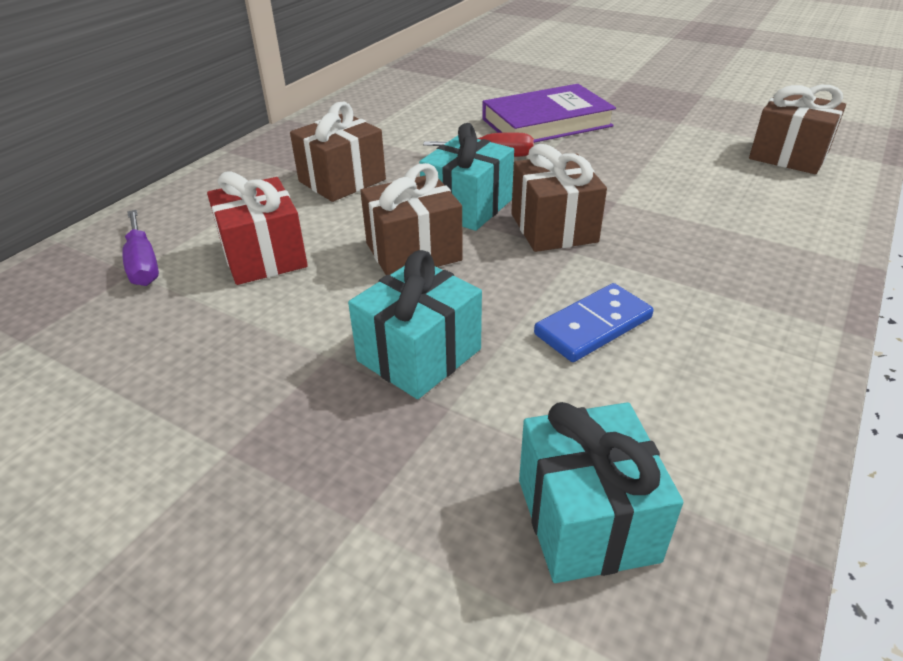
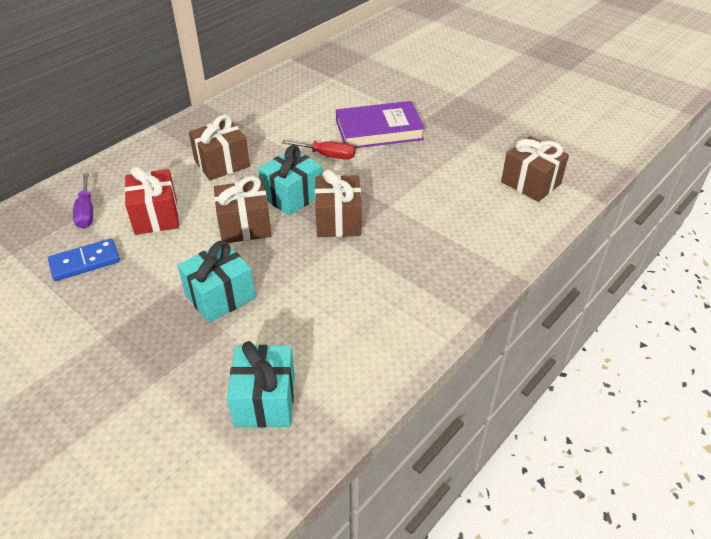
camera: 10 degrees right, 5 degrees up
blue domino [534,283,654,362] -> blue domino moved to [48,238,120,281]

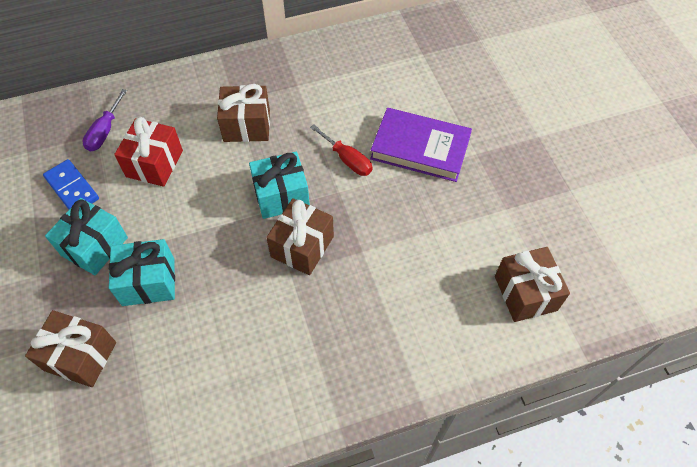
camera: 30 degrees right, 15 degrees up
blue domino [48,238,120,281] -> blue domino turned 45 degrees clockwise [43,159,99,209]
brown gift [214,176,272,243] -> brown gift moved to [25,310,116,387]
turquoise gift [227,341,295,428] -> turquoise gift moved to [45,198,128,275]

